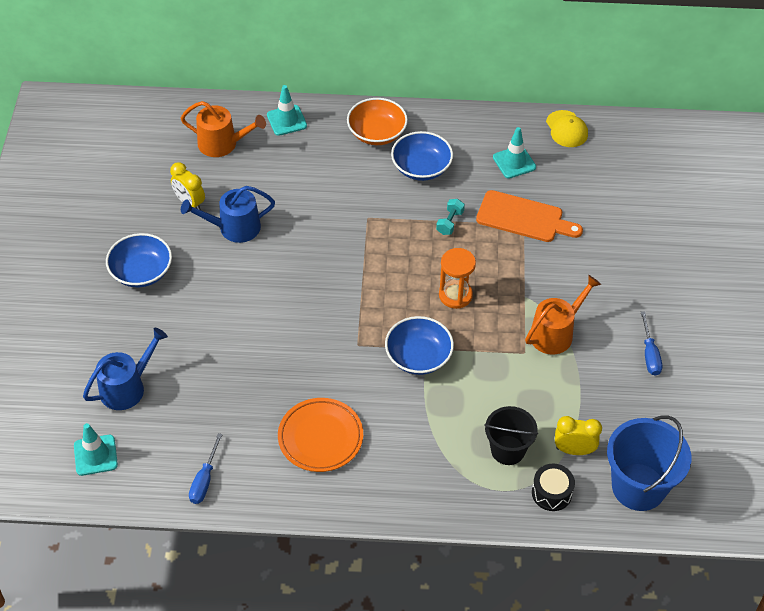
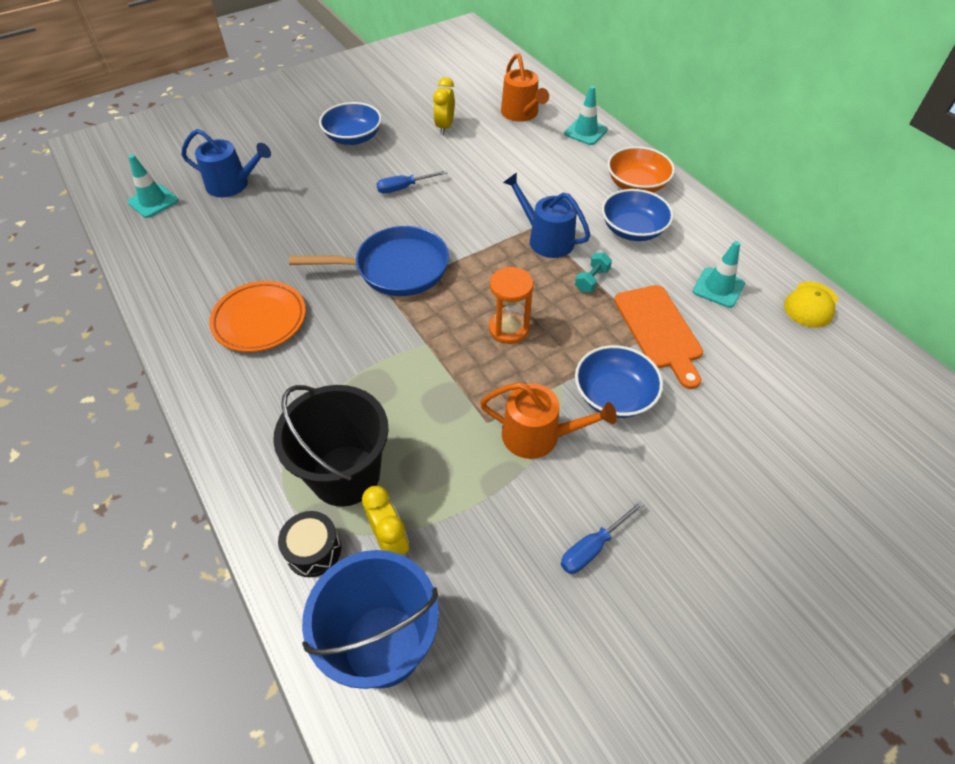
camera: 55 degrees right, 0 degrees up
blue watering can [181,186,275,243] -> blue watering can moved to [503,172,590,258]
blue screwdriver [189,433,223,504] -> blue screwdriver moved to [376,170,448,194]
blue bowl [385,316,454,375] -> blue bowl moved to [575,345,663,418]
turquoise dumbbell [436,199,465,235] -> turquoise dumbbell turned 45 degrees counterclockwise [575,253,612,292]
black bucket [484,406,538,465] -> black bucket [273,385,389,507], size x1.55
none -> blue pan [289,226,449,296]

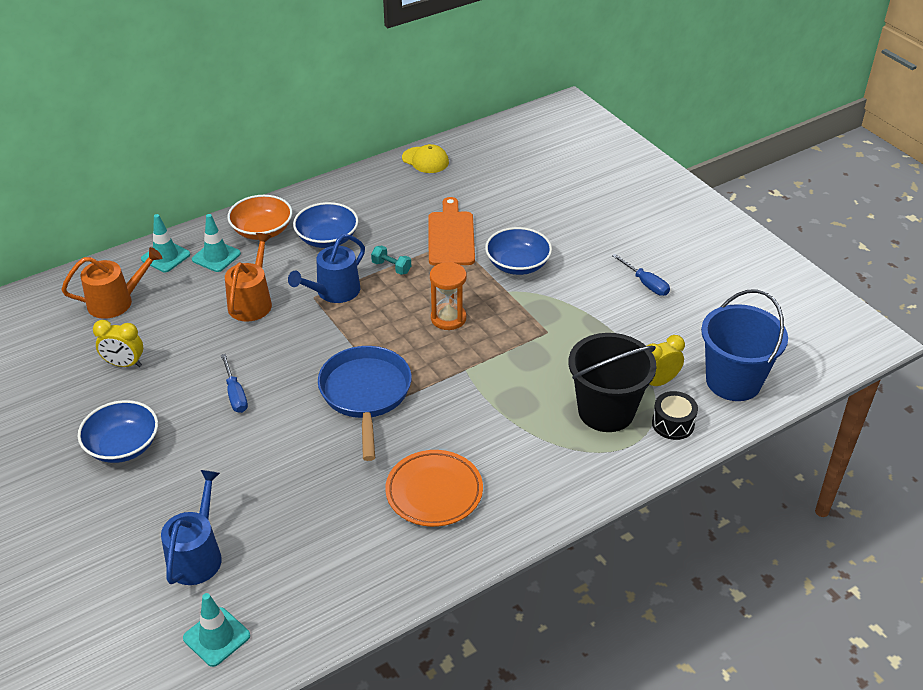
camera: 90 degrees left, 10 degrees down
orange watering can [480,382,617,459] -> orange watering can moved to [225,233,272,322]
orange cutting board [614,285,703,389] -> orange cutting board turned 75 degrees counterclockwise [428,197,475,266]
turquoise traffic cone [693,241,745,308] -> turquoise traffic cone moved to [192,214,241,272]

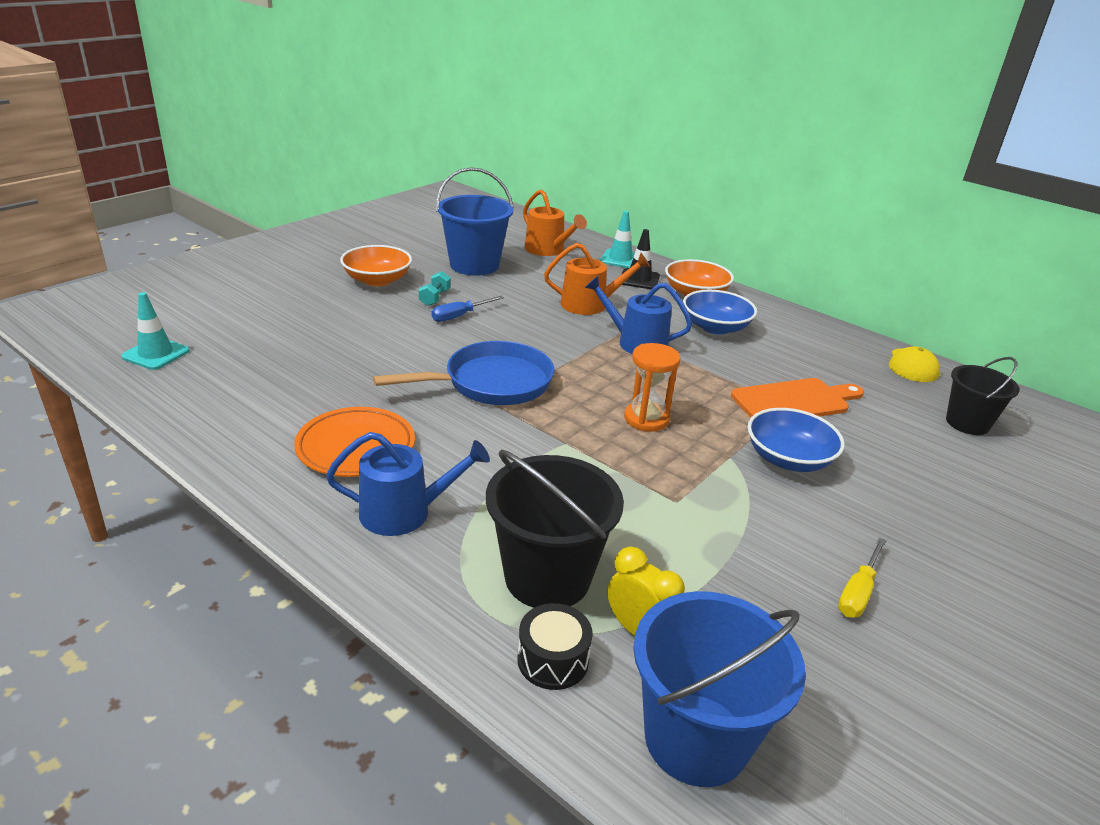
camera: 70 degrees right, 10 degrees down
blue bowl [78,400,158,463] -> orange bowl [340,245,412,286]
yellow clock [93,320,143,367] -> blue bucket [436,167,514,276]
blue watering can [161,470,222,585] -> blue watering can moved to [326,432,490,536]
turquoise traffic cone [192,214,241,272] -> black traffic cone [621,229,660,289]
turquoise dumbbell [371,246,411,275] -> turquoise dumbbell moved to [419,271,451,306]
blue screwdriver [612,254,670,296] -> yellow screwdriver [838,538,887,618]
none -> black bucket [946,357,1020,435]

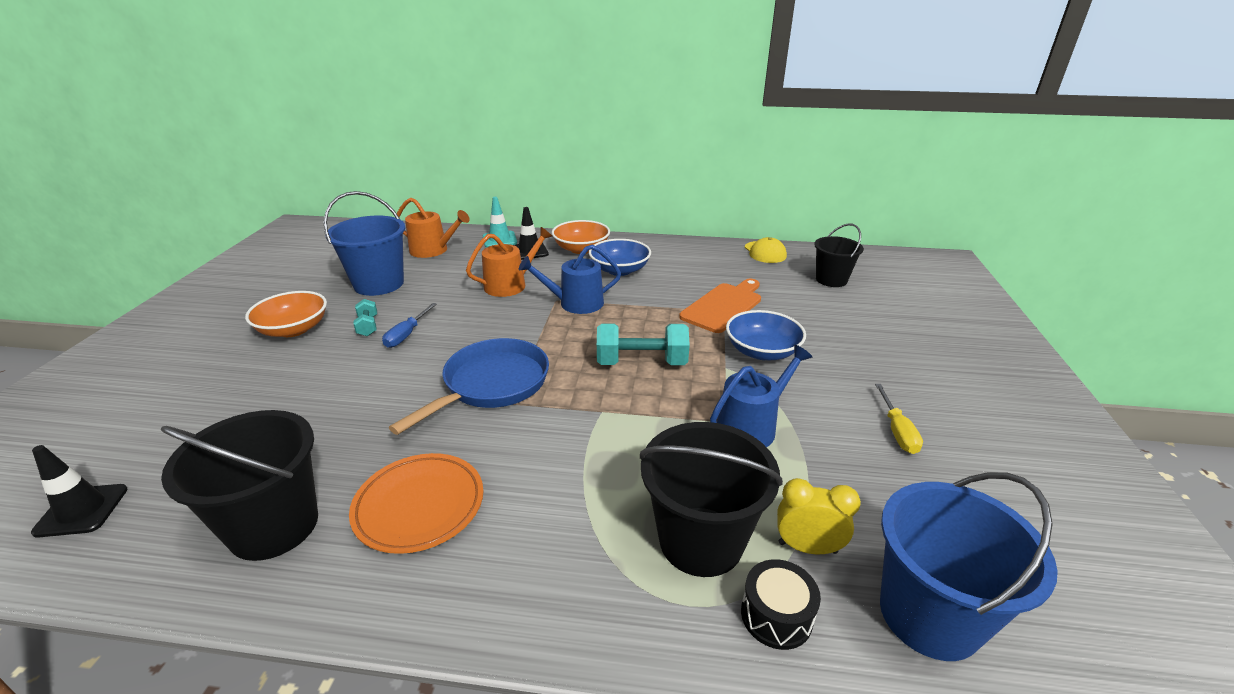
camera: 30 degrees left, 0 degrees up
turquoise traffic cone [121,292,190,370] -> black traffic cone [31,445,128,538]
blue watering can [326,432,490,536] -> blue watering can moved to [710,345,812,447]
orange hourglass [624,343,681,432] -> turquoise dumbbell [597,323,690,365]
none -> black bucket [160,410,318,561]

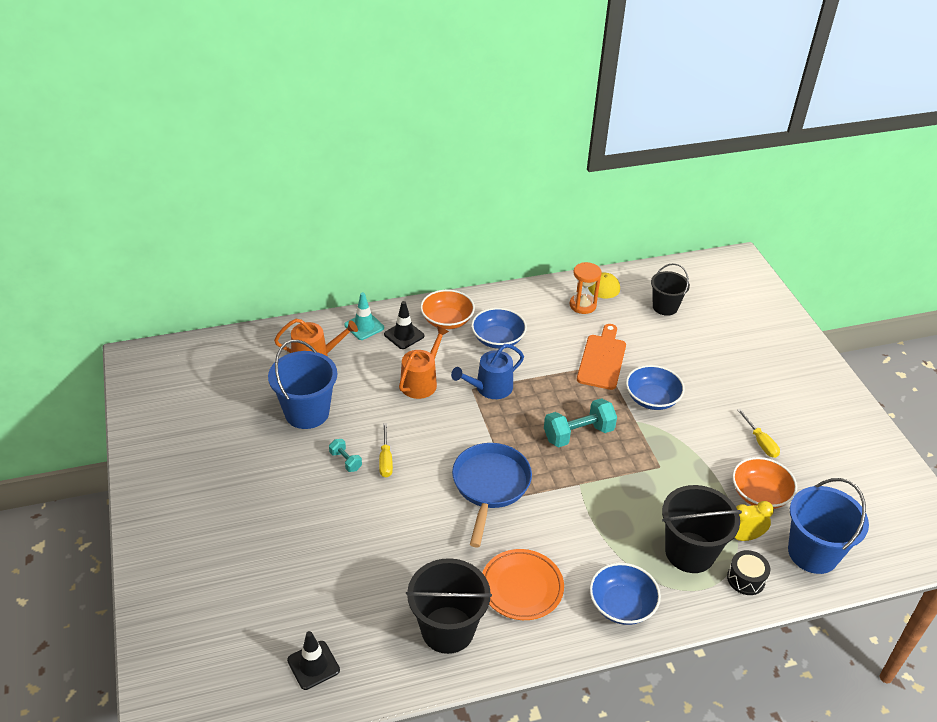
camera: 25 degrees left, 10 degrees up
orange bowl [245,291,327,337] -> orange bowl moved to [732,457,797,509]
blue screwdriver [382,303,437,348] -> yellow screwdriver [379,423,393,477]
blue watering can [710,345,812,447] -> none
none -> orange hourglass [569,262,602,314]
none -> blue bowl [590,563,661,625]

